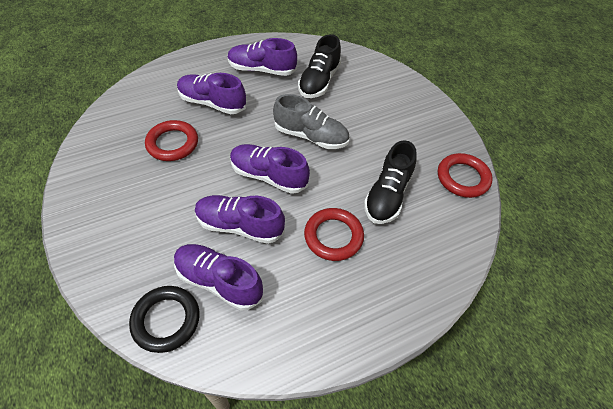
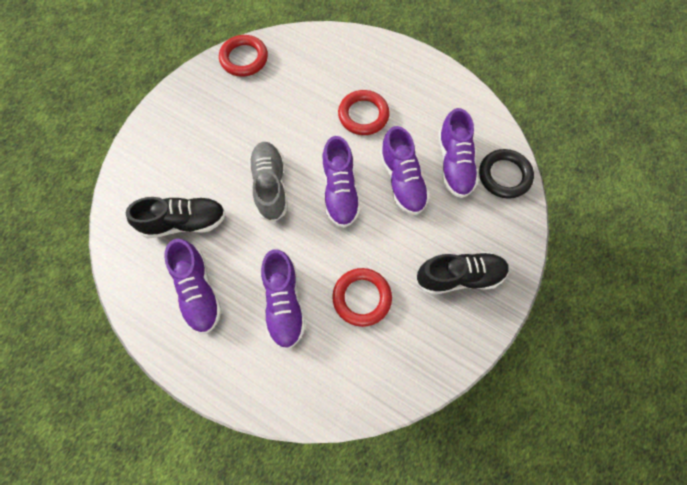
camera: 120 degrees left, 15 degrees up
black shoe [364,140,417,224] -> black shoe moved to [416,252,509,295]

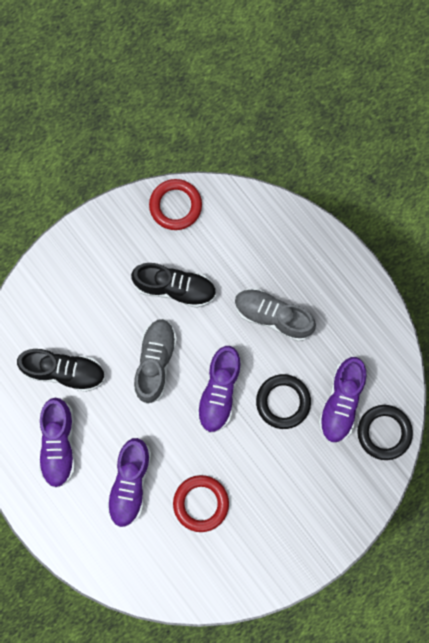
camera: 20 degrees right, 10 degrees up
red ring [338,90,390,135] -> grey shoe [235,288,316,341]
purple shoe [380,126,430,215] -> black ring [256,374,311,429]
black shoe [416,252,509,295] -> black shoe moved to [131,263,216,308]

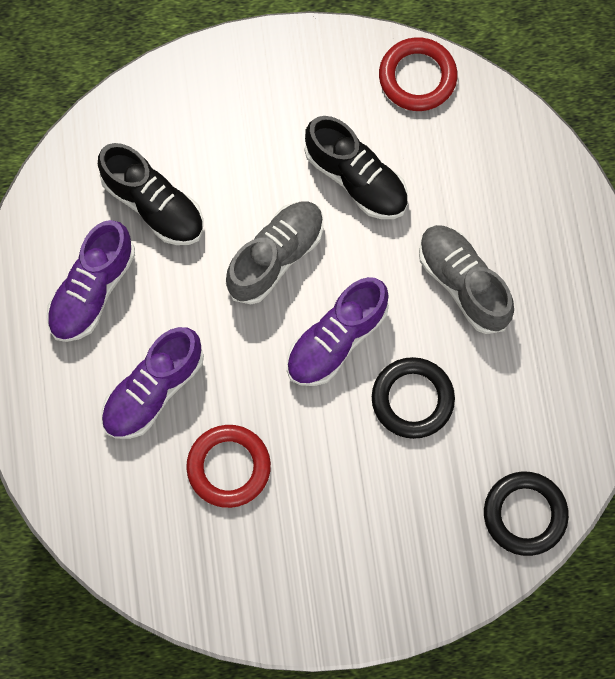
camera: 30 degrees right, 5 degrees down
purple shoe [319,357,367,443] -> none

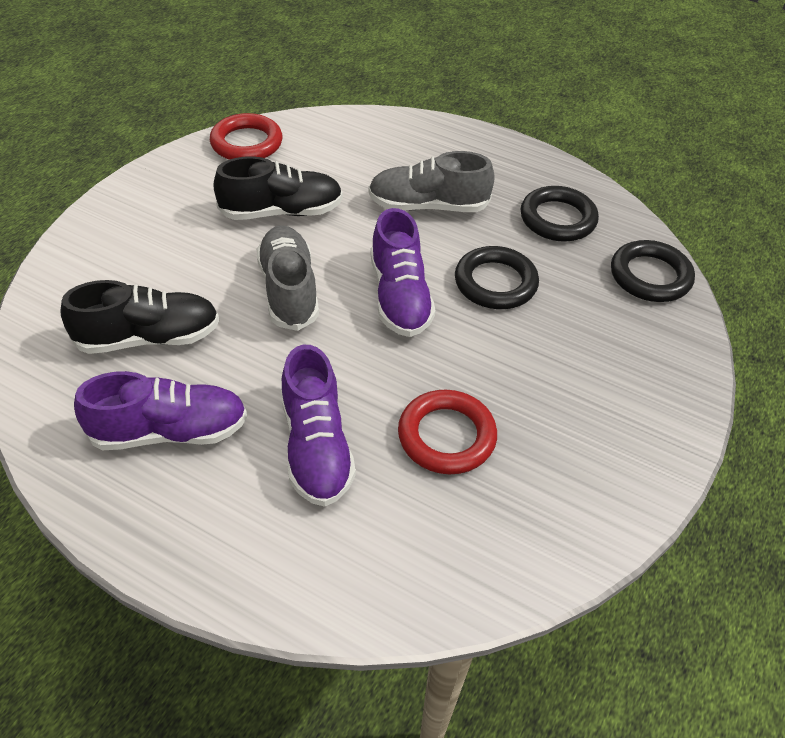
camera: 55 degrees left, 25 degrees down
purple shoe [46,220,135,342] -> purple shoe turned 75 degrees counterclockwise [74,371,247,450]
none -> black ring [521,186,599,242]

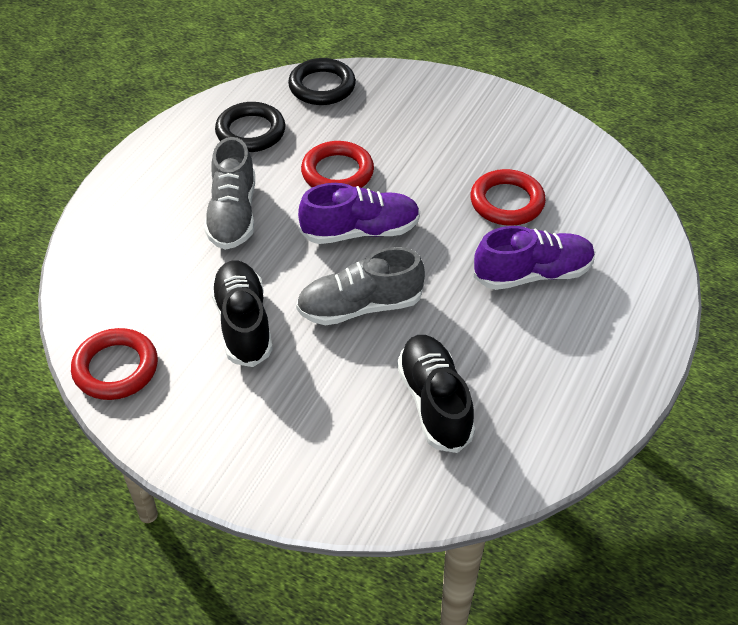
camera: 90 degrees left, 0 degrees up
purple shoe [74,371,247,450] -> none
black ring [455,246,539,309] -> red ring [301,141,374,188]

